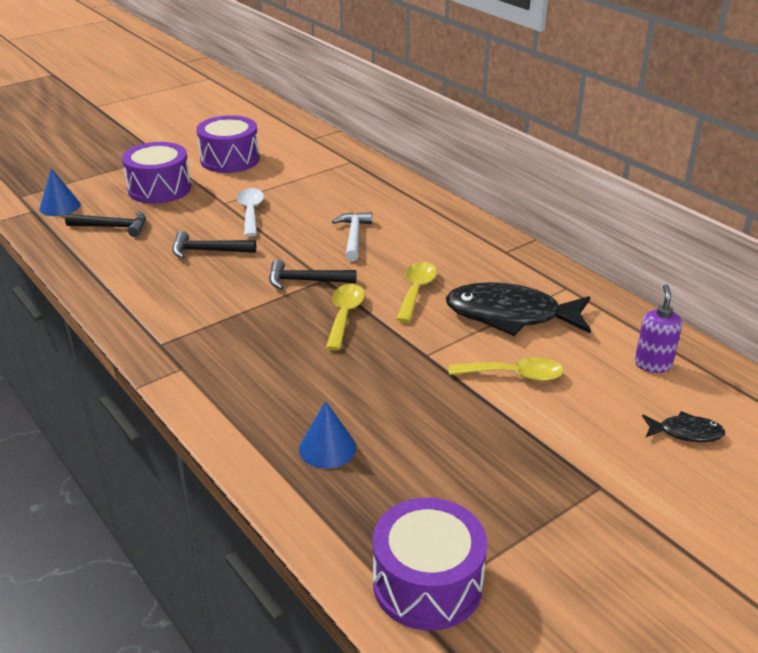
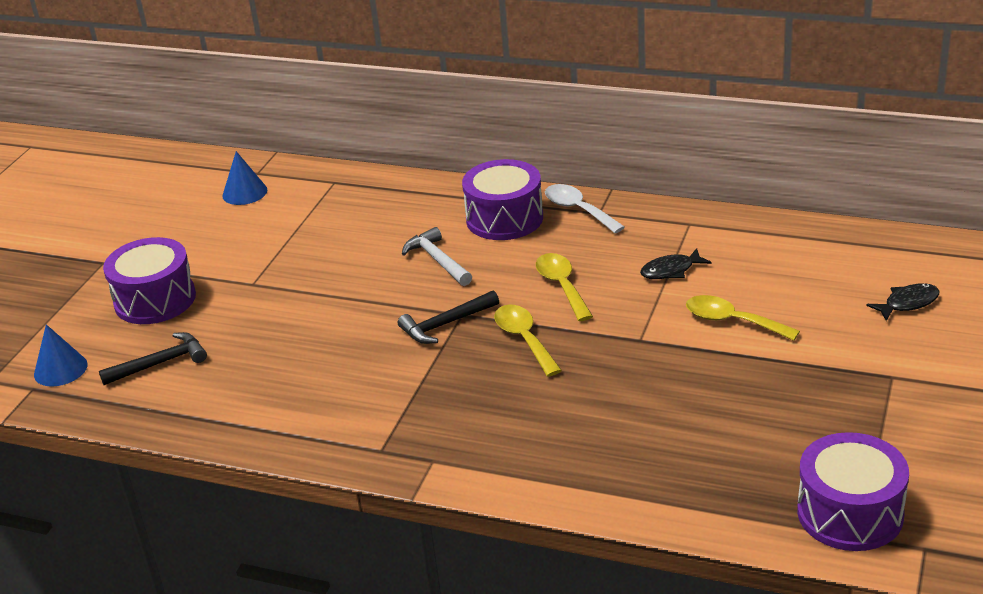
camera: 30 degrees left, 0 degrees up
black hammer [172,231,256,259] -> none
purple drum [196,115,260,173] -> purple drum moved to [462,159,543,240]
white spoon [237,188,264,237] -> white spoon moved to [545,184,625,233]
blue cone [299,401,357,469] -> blue cone moved to [222,151,267,205]
black fish [446,282,591,336] -> black fish [640,248,712,279], size x0.46
yellow spoon [449,357,564,381] -> yellow spoon turned 120 degrees counterclockwise [686,295,800,341]
purple soap dispenser [635,284,682,373] -> none

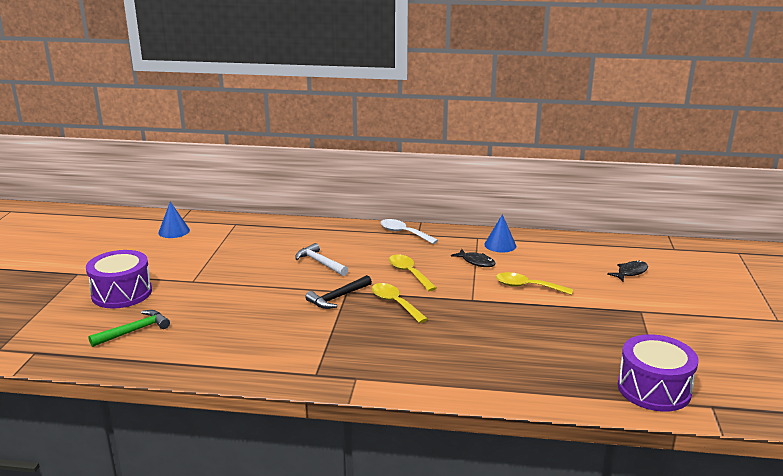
camera: 15 degrees left, 10 degrees down
blue cone [34,324,88,387] -> blue cone moved to [484,214,516,252]
black hammer [99,332,207,385] -> green hammer [88,310,170,347]
purple drum [462,159,543,240] -> none
black fish [640,248,712,279] -> black fish turned 105 degrees counterclockwise [451,249,496,267]

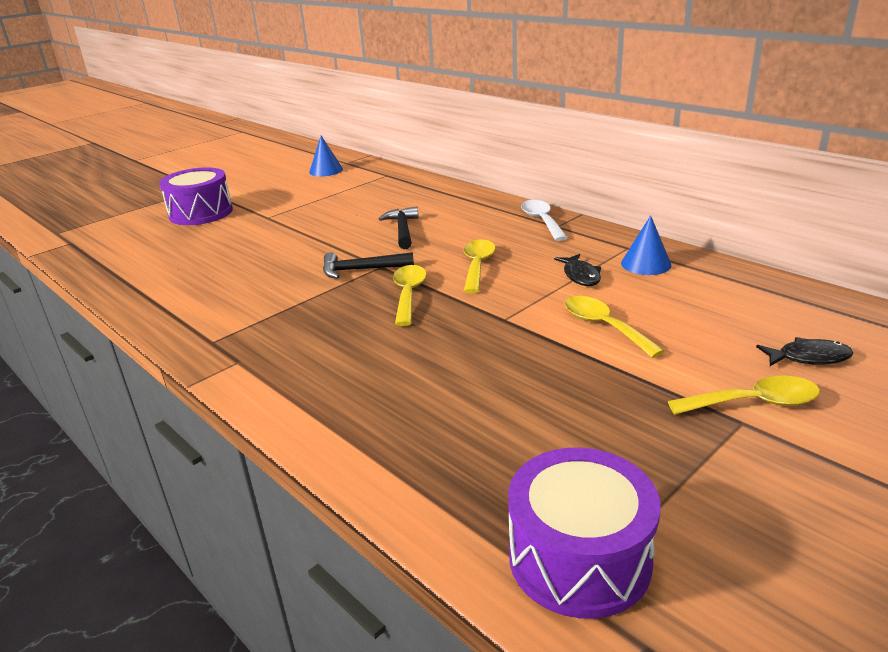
camera: 40 degrees right, 5 degrees up
green hammer [88,310,170,347] -> none
white hammer [295,243,348,276] -> black hammer [379,206,419,249]
none -> yellow spoon [668,376,820,415]

